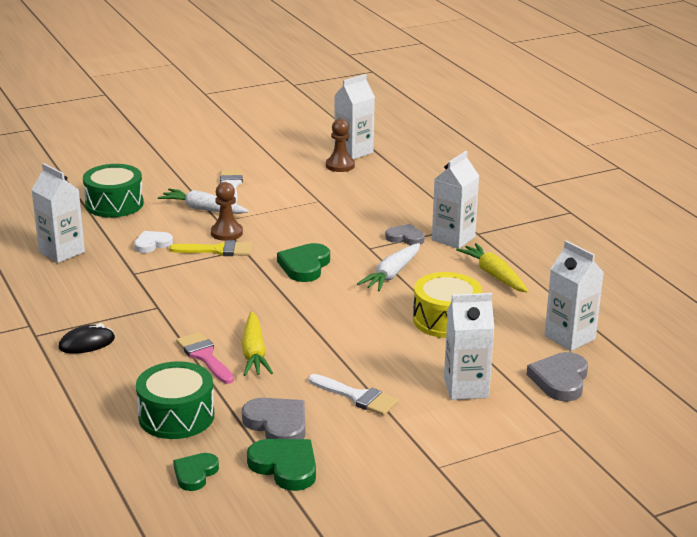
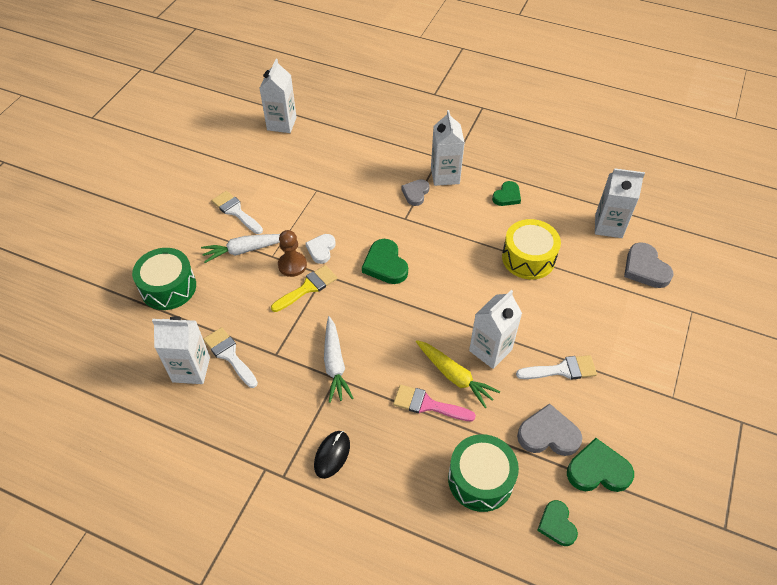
camera: 40 degrees left, 25 degrees up
white heart [134,231,173,253] -> white heart moved to [305,234,336,264]
brown pawn [326,119,355,172] -> none
white carrot [357,243,420,291] -> white carrot moved to [324,316,353,403]
grey heart [385,224,425,245] -> grey heart turned 45 degrees counterclockwise [401,179,430,206]
white carton [444,293,494,400] -> white carton moved to [469,290,522,369]
yellow carrot [456,243,529,293] -> green heart [492,181,521,206]
none -> white brush [203,327,258,388]

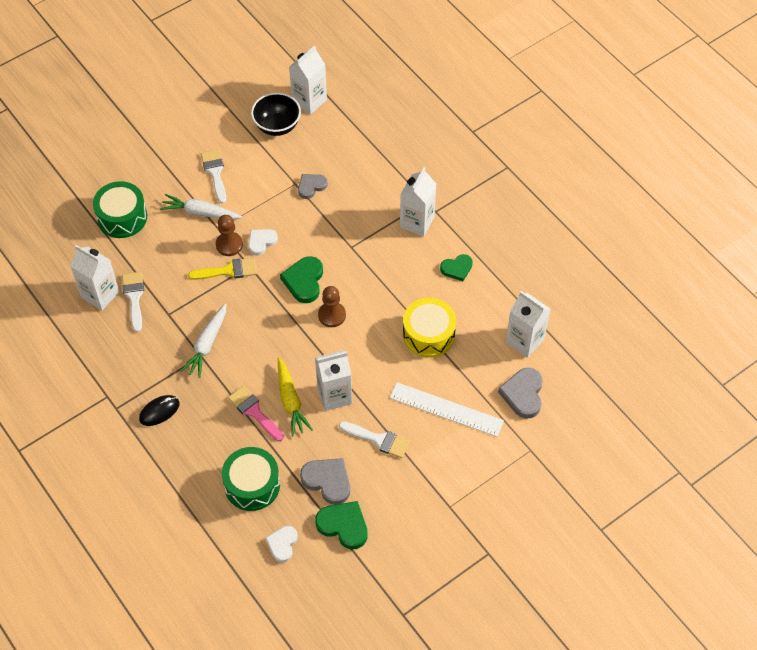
camera: 30 degrees right, 5 degrees up
grey heart [401,179,430,206] -> grey heart moved to [298,174,328,199]
green heart [537,500,578,546] -> white heart [265,526,298,563]
none -> black bowl [251,93,301,136]
none -> brown pawn [318,286,346,327]
none -> white ruler [390,382,504,437]

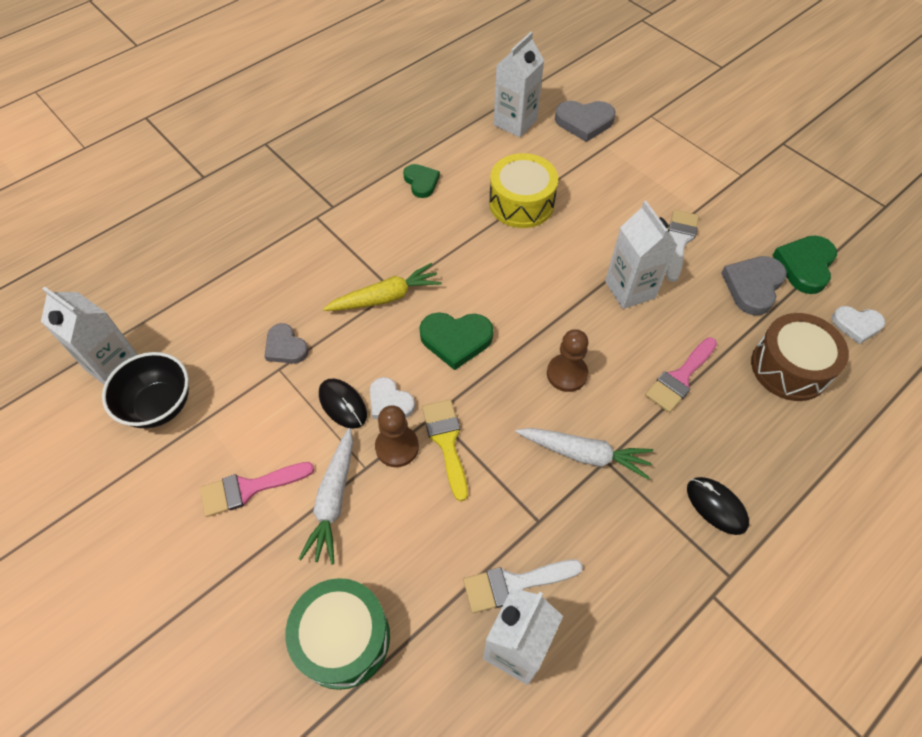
camera: 95 degrees left, 0 degrees up
white brush [201,149,226,204] -> pink brush [200,462,314,517]
green drum [222,447,280,511] -> brown drum [751,313,849,401]
yellow carrot [278,357,313,436] -> yellow carrot moved to [323,263,442,311]
brown pawn [318,286,346,327] -> brown pawn moved to [547,329,588,392]
white ruler [390,382,504,437] -> none
white carton [400,167,436,236] -> none
none -> black mouse [319,378,367,429]

